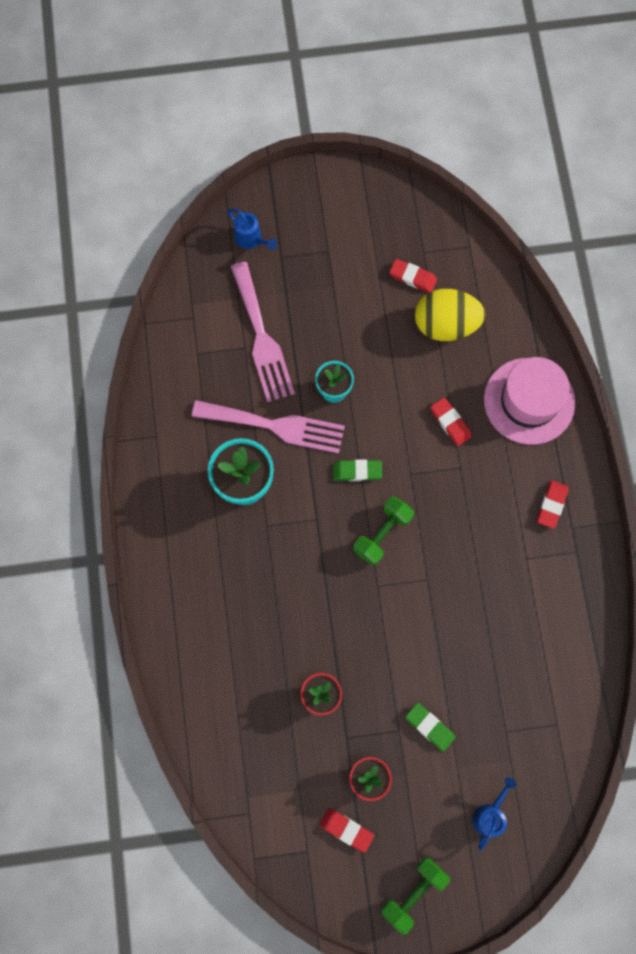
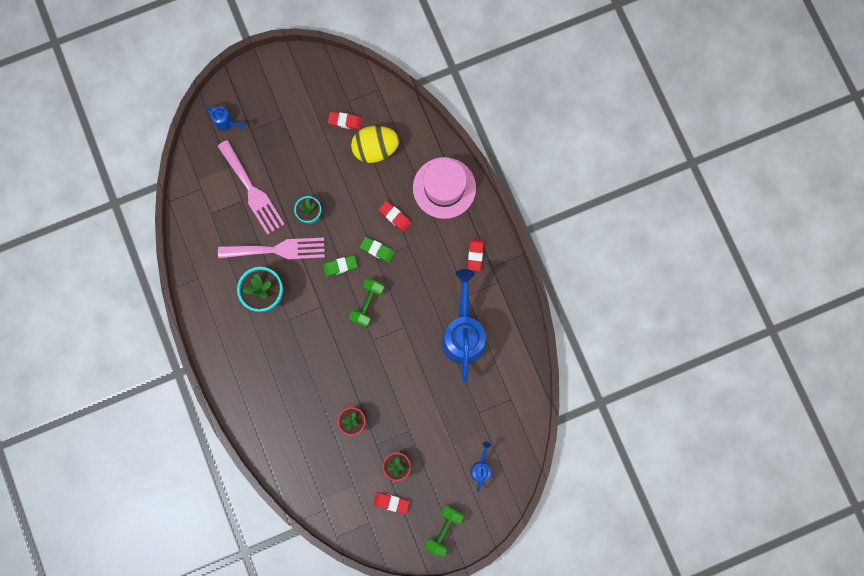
camera: 15 degrees left, 5 degrees up
green eraser [405,703,455,752] -> green eraser moved to [360,237,395,263]
none -> blue watering can [441,269,486,382]

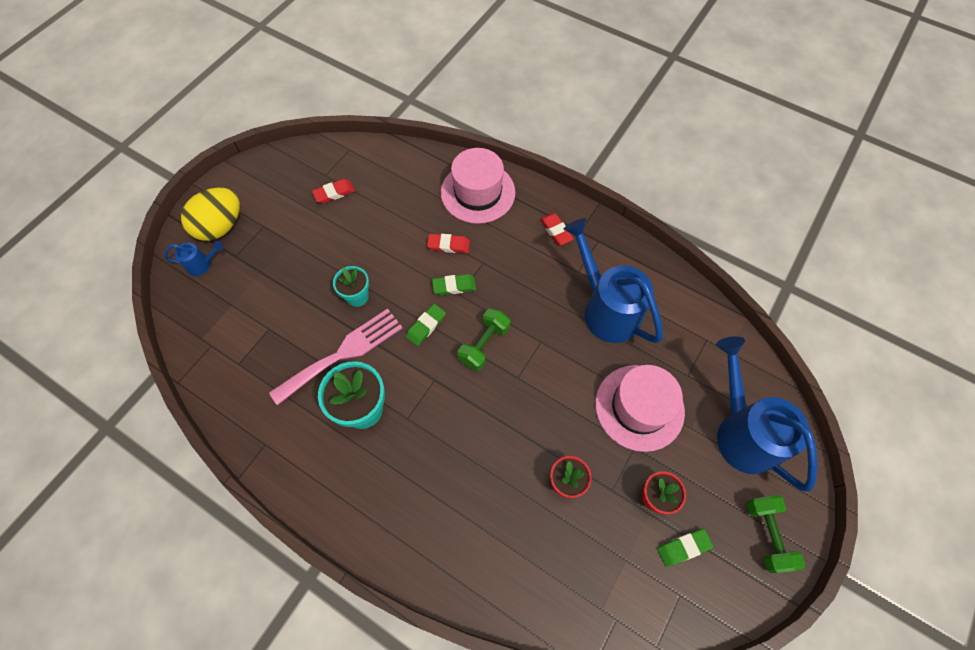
camera: 35 degrees left, 15 degrees down
pink fork [217,140,284,235] -> none
green dumbbell [349,278,385,327] -> green dumbbell turned 45 degrees clockwise [458,308,510,371]
yellow egg [351,126,399,163] -> yellow egg moved to [181,188,240,241]
red eraser [373,492,410,514] -> green eraser [657,529,714,567]
blue watering can [470,442,491,492] -> blue watering can [716,336,818,492], size x2.22
none -> pink hat [595,365,685,452]

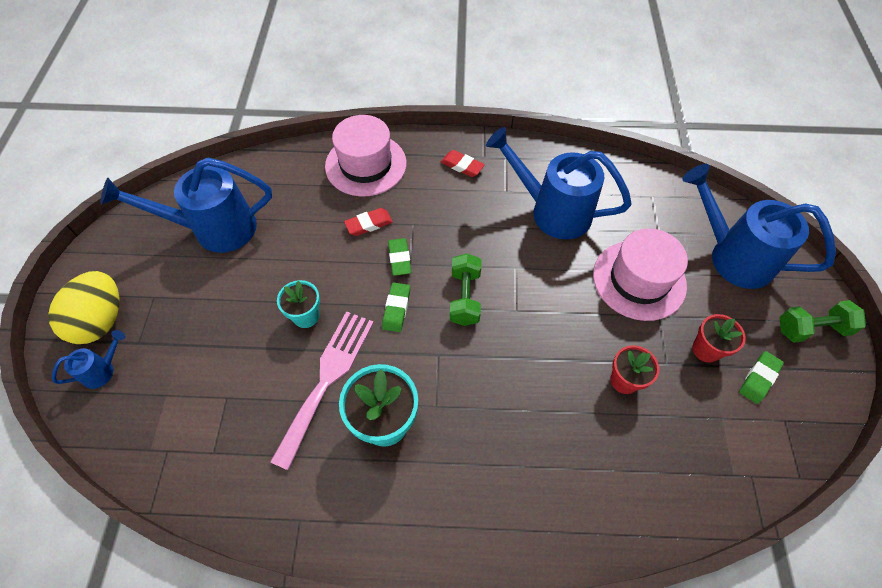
camera: 30 degrees left, 5 degrees down
red eraser [312,179,355,203] -> blue watering can [100,158,272,253]
green eraser [432,274,476,295] -> green eraser turned 60 degrees counterclockwise [388,238,411,276]
green dumbbell [746,495,805,573] -> green dumbbell turned 60 degrees counterclockwise [779,300,866,343]

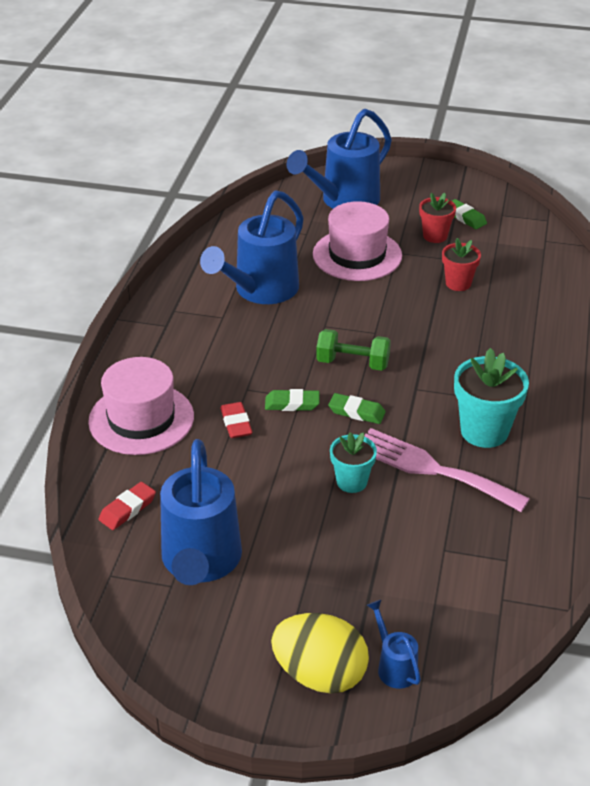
camera: 80 degrees left, 20 degrees down
red eraser [441,150,485,177] -> red eraser moved to [99,482,156,530]
green dumbbell [779,300,866,343] -> none

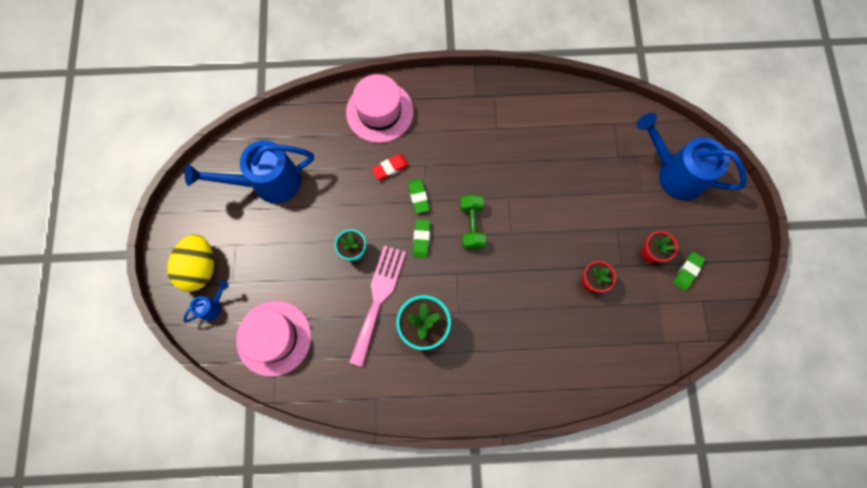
camera: 75 degrees right, 35 degrees up
red eraser [99,482,156,530] -> none
blue watering can [200,190,304,304] -> none
pink hat [313,201,402,281] -> pink hat moved to [236,301,311,377]

